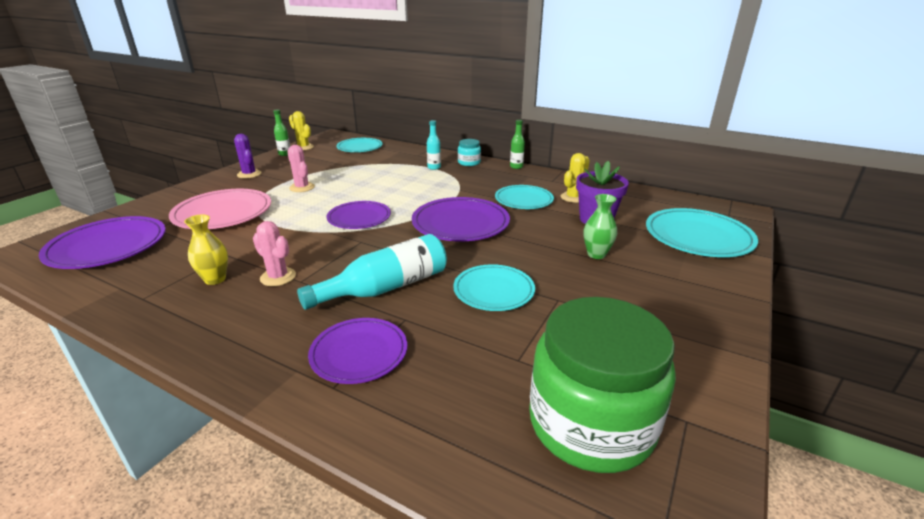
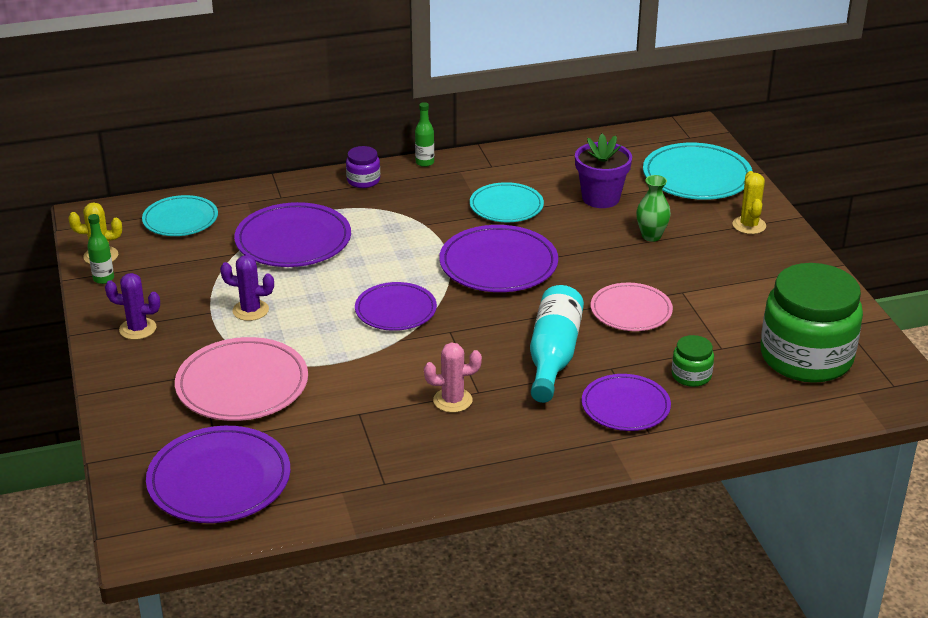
camera: 45 degrees left, 5 degrees up
yellow vase [184,215,228,285] -> none
pink cactus [287,145,315,192] -> purple cactus [220,255,274,321]
turquoise bottle [427,120,441,170] -> none
turquoise plate [453,264,535,311] -> pink plate [591,283,673,331]
turquoise jar [458,139,481,166] -> purple jar [346,146,380,188]
yellow cactus [561,153,590,203] -> yellow cactus moved to [732,171,766,234]
none -> purple plate [234,202,351,267]
none -> green jar [672,335,714,387]

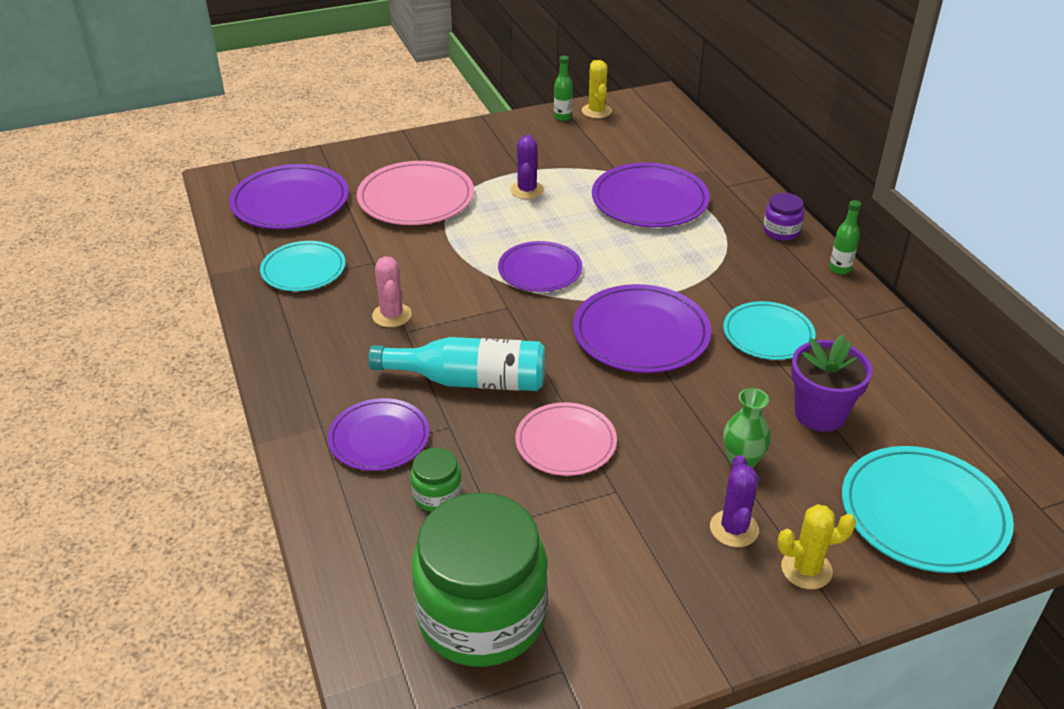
camera: 85 degrees right, 5 degrees up
purple cactus [105,273,160,340] -> purple cactus moved to [710,455,759,547]
turquoise plate [142,195,218,236] -> turquoise plate moved to [260,241,346,291]

